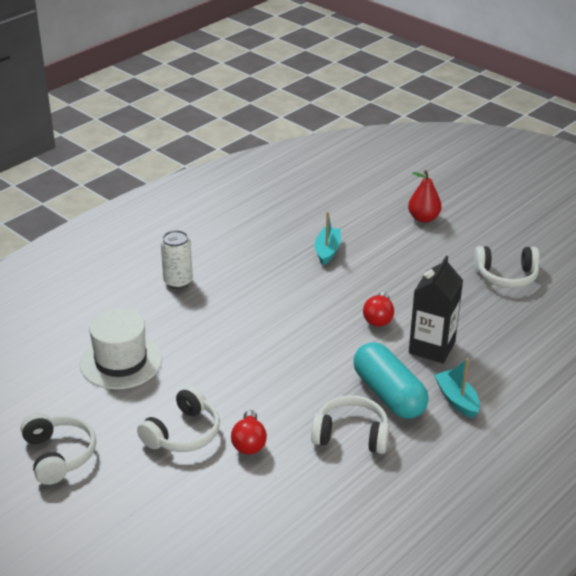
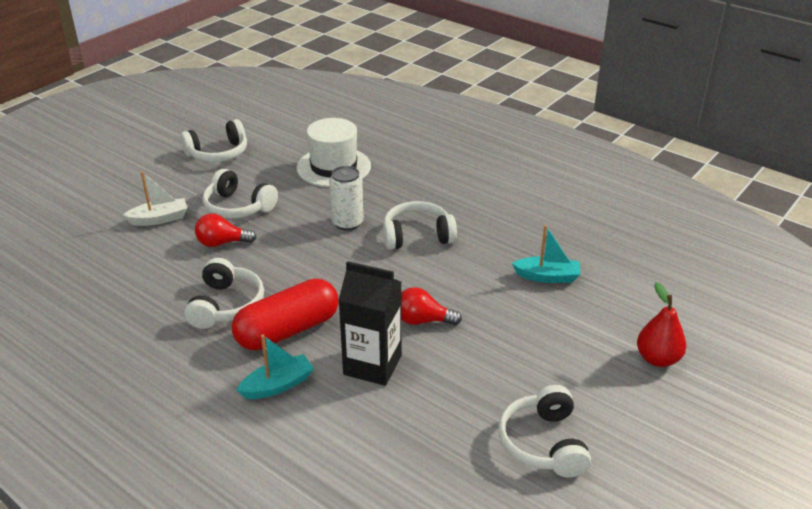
camera: 85 degrees right, 0 degrees up
white can [161,230,193,289] -> white can moved to [329,166,364,231]
turquoise capsule [353,342,429,419] -> red capsule [232,279,339,351]
none -> white boat [123,171,187,226]
none -> white headphones [383,201,457,250]

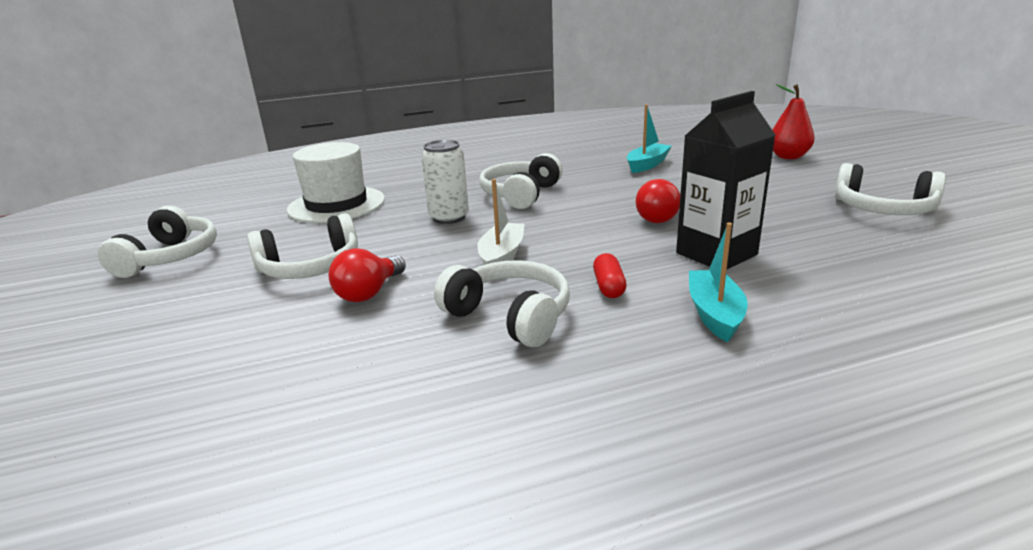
camera: 55 degrees left, 10 degrees down
white boat [123,171,187,226] -> white boat moved to [477,179,524,265]
red capsule [232,279,339,351] -> red capsule [593,253,627,298], size x0.42

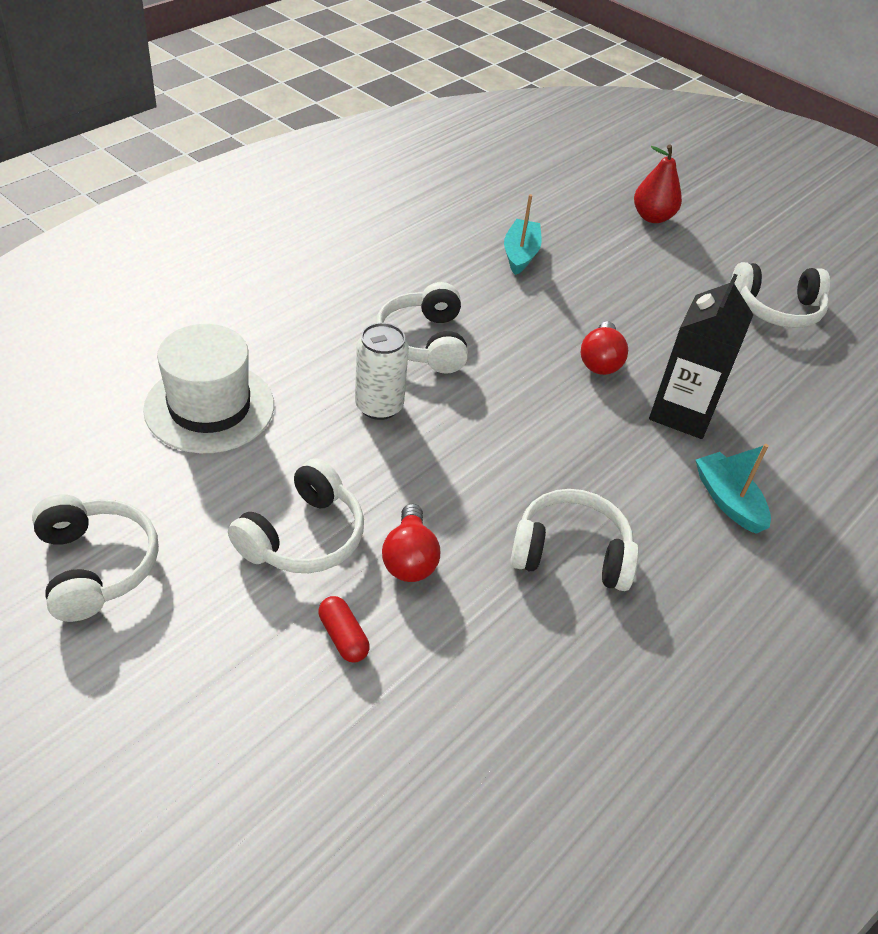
camera: 35 degrees left, 20 degrees up
white boat [477,179,524,265] -> none
red capsule [593,253,627,298] -> red capsule moved to [318,596,370,663]

